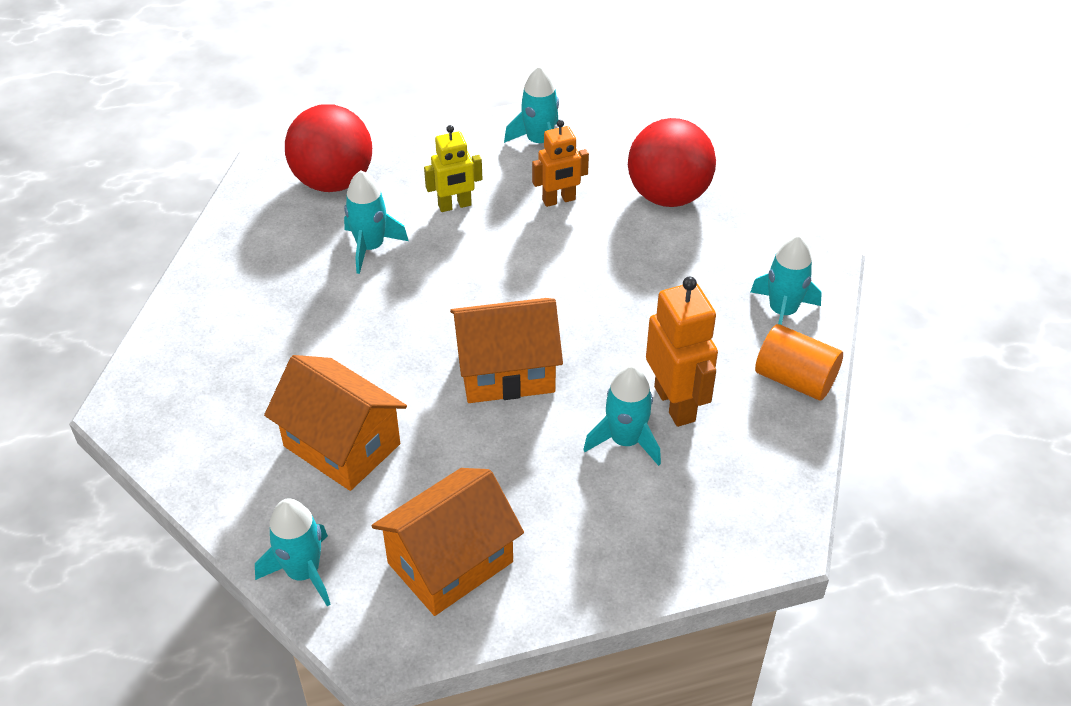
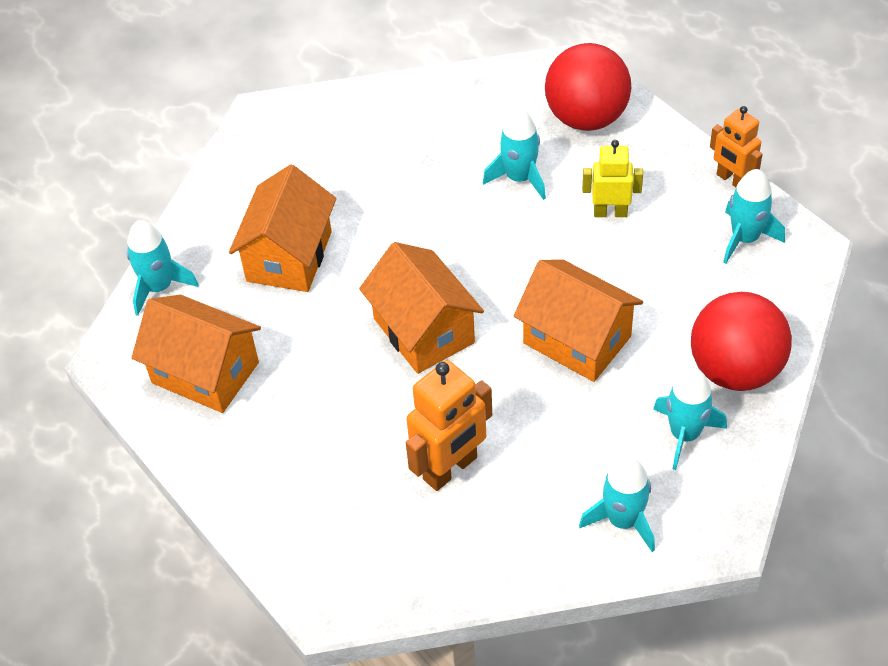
camera: 70 degrees right, 5 degrees up
yellow robot [424,125,482,212] -> yellow robot turned 135 degrees clockwise [582,140,643,217]
orange robot [532,120,589,207] -> orange robot moved to [710,106,763,187]
turquoise rocket [583,365,661,466] -> turquoise rocket moved to [653,369,727,470]
orange cylinder [755,324,843,400] -> none
none -> orange house [514,259,643,382]

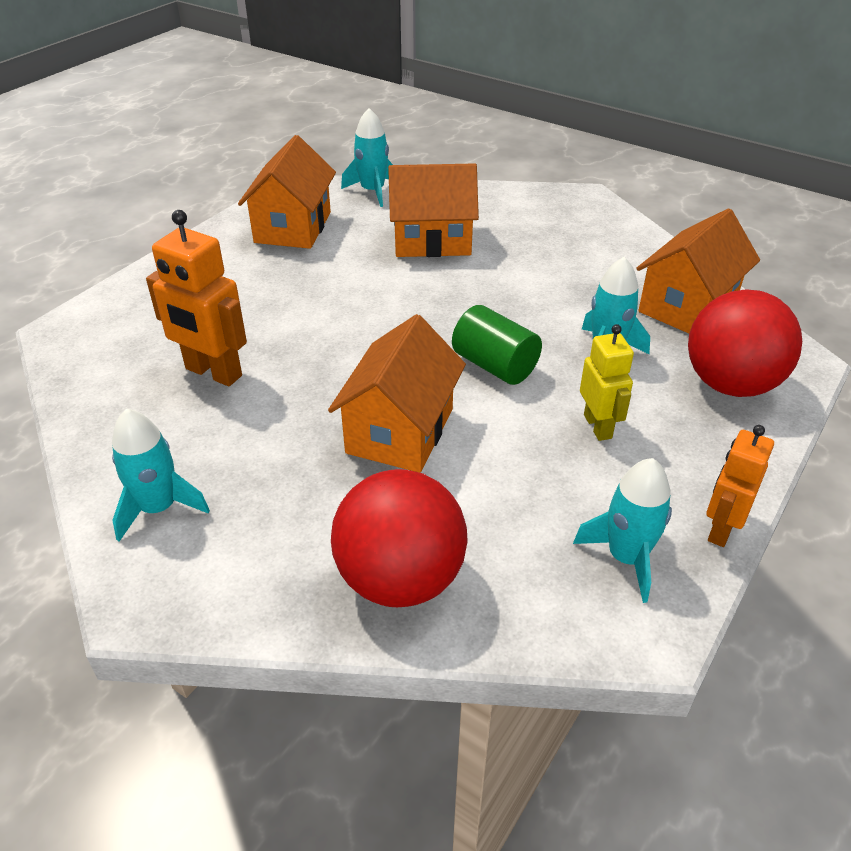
camera: 70 degrees right, 10 degrees down
orange house [359,242,484,374] -> orange house moved to [636,208,760,333]
turquoise rocket [653,369,727,470] -> none
none -> green cylinder [452,305,542,385]

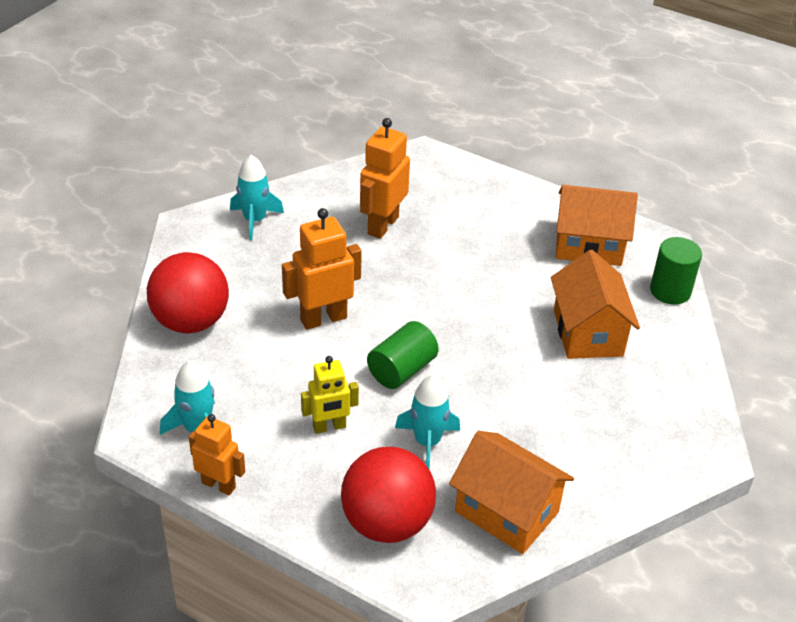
camera: 85 degrees right, 0 degrees up
orange house [328,314,466,473] -> orange robot [282,208,362,330]
turquoise rocket [341,108,393,207] -> green cylinder [650,237,702,305]

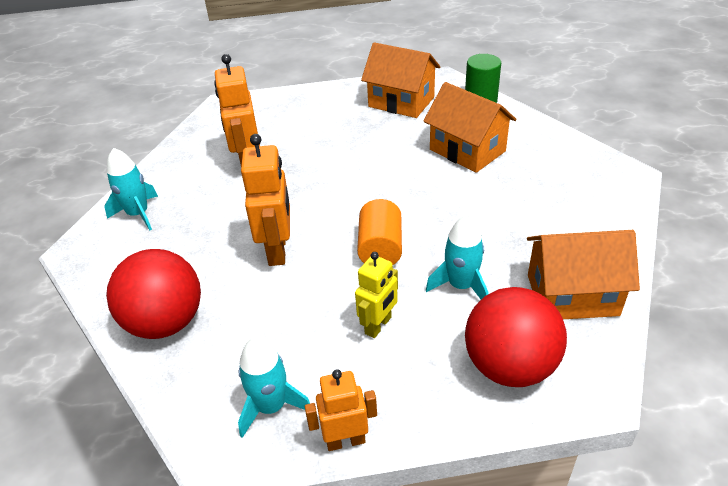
camera: 35 degrees left, 0 degrees up
orange robot [282,208,362,330] -> orange robot turned 150 degrees clockwise [241,134,290,266]
green cylinder [367,321,439,389] -> orange cylinder [357,199,402,265]
orange house [556,185,638,266] -> orange house turned 60 degrees clockwise [361,42,440,118]

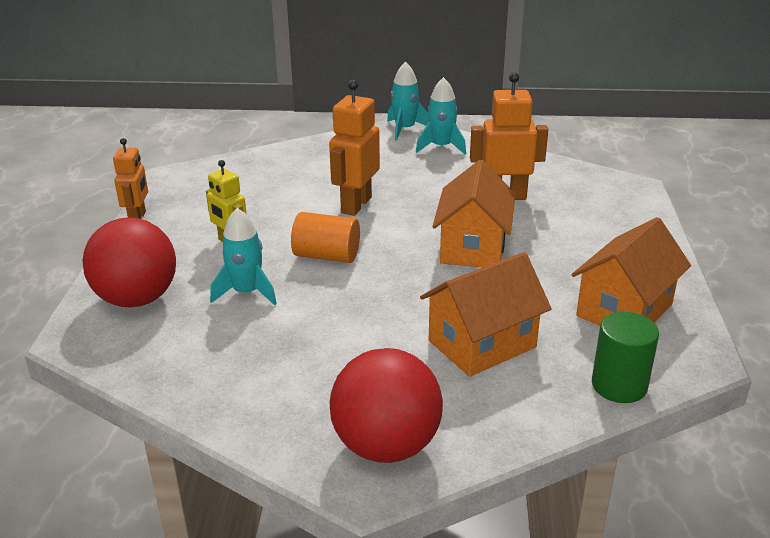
camera: 100 degrees right, 10 degrees down
red ball [106,249,201,339] -> red ball moved to [330,348,443,463]
turquoise rocket [238,338,310,438] -> turquoise rocket moved to [387,62,428,141]
orange robot [241,134,290,266] -> orange robot turned 105 degrees clockwise [329,80,380,216]
orange house [527,230,640,319] -> orange house moved to [432,160,516,267]

